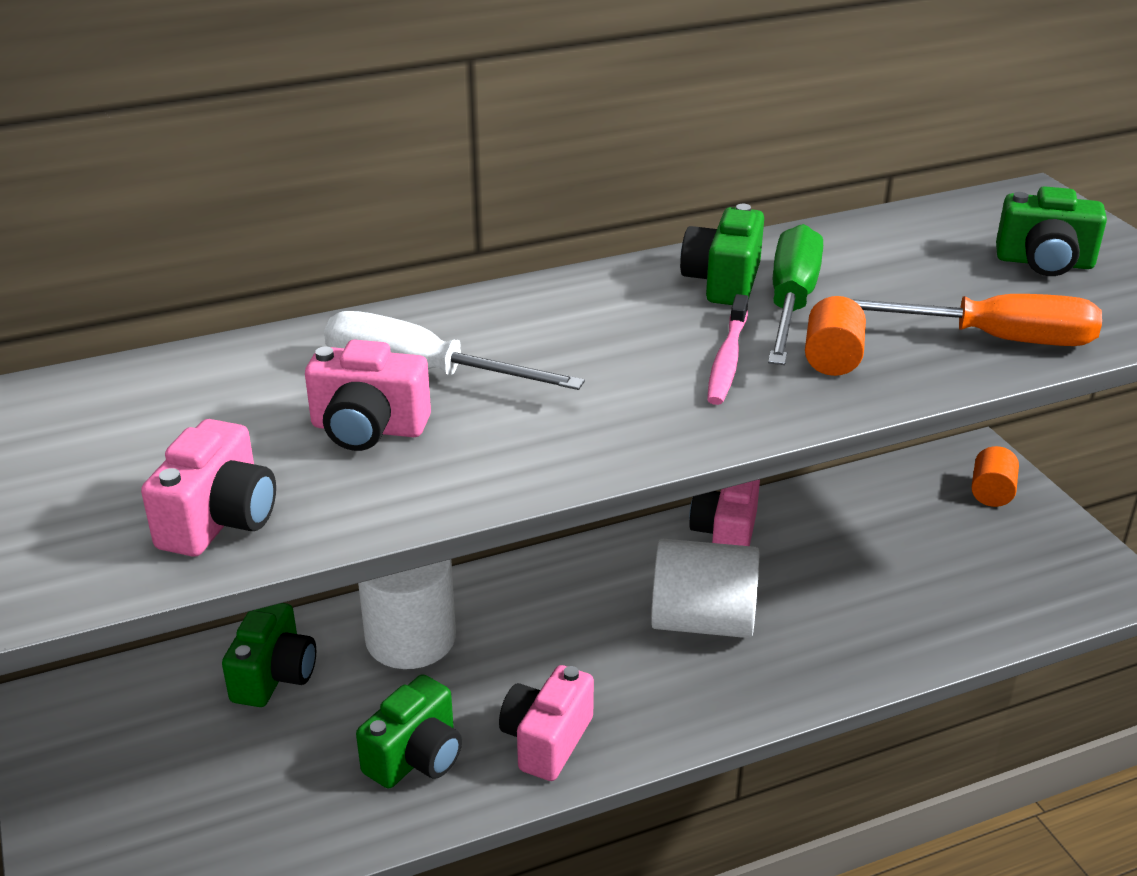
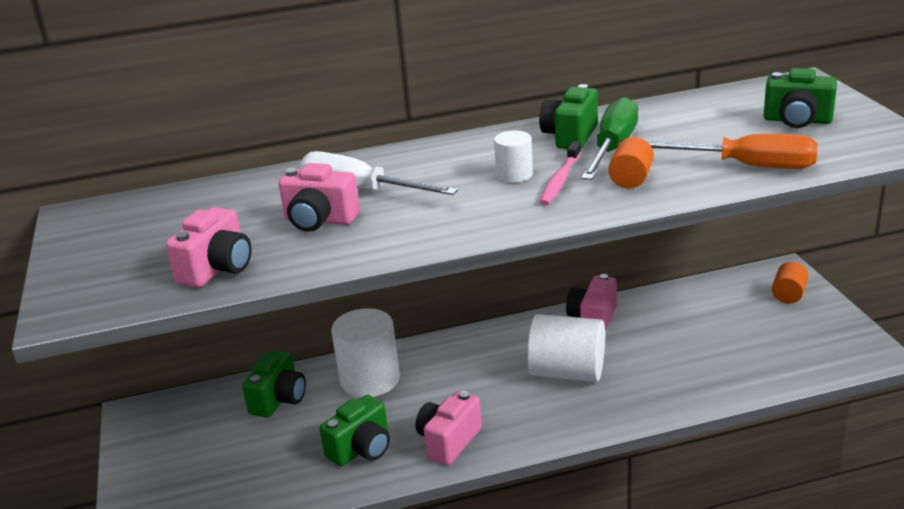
camera: 10 degrees right, 5 degrees down
none -> white cylinder [494,131,533,183]

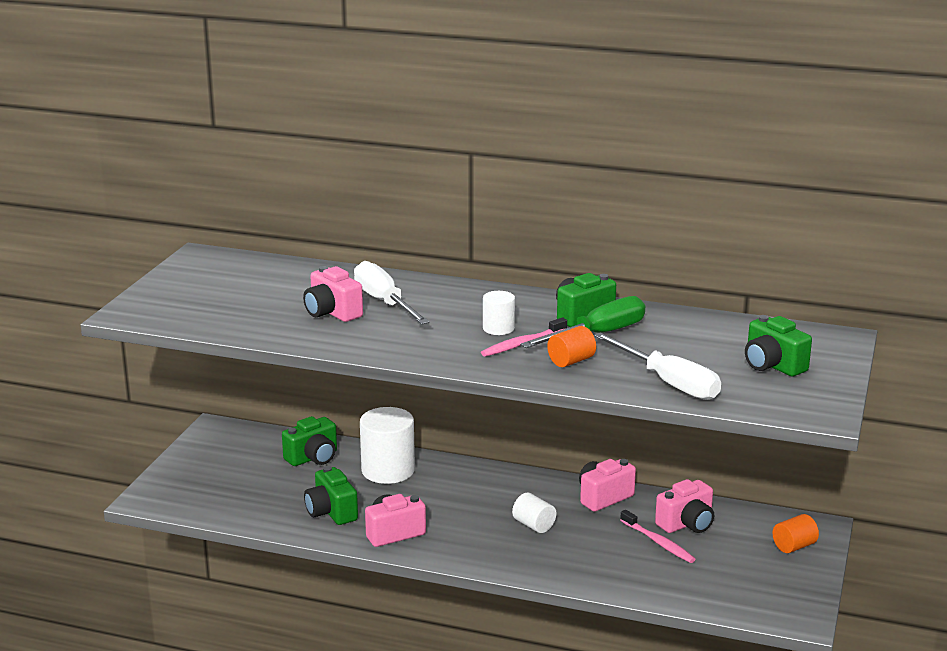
camera: 30 degrees right, 5 degrees down
pink camera [166,207,252,288] -> pink camera moved to [655,479,714,533]
green camera [319,395,390,467] -> green camera turned 75 degrees clockwise [304,466,358,525]
white cylinder [527,314,605,382] -> white cylinder [512,493,557,533], size x0.53
orange screwdriver [647,134,818,169] -> white screwdriver [594,333,721,400]
none -> pink toothbrush [620,510,695,563]

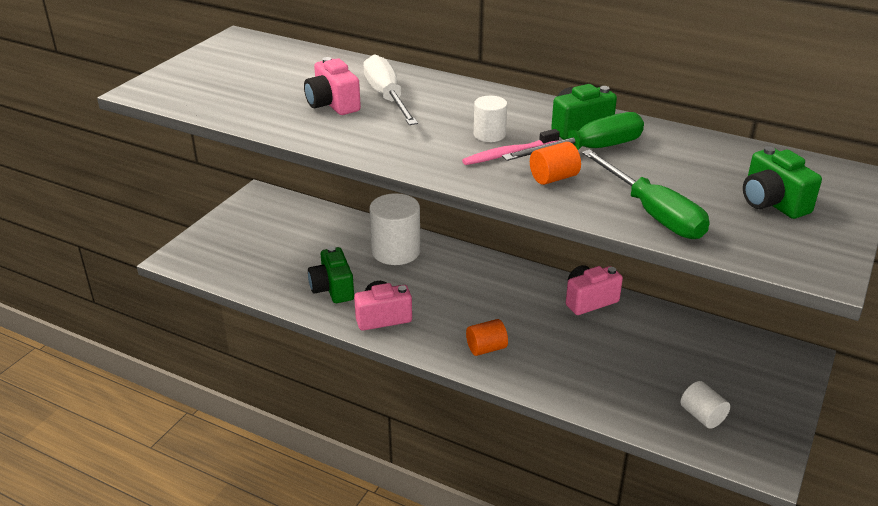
camera: 10 degrees right, 10 degrees up
green camera [282,416,337,466] -> none
white cylinder [512,493,557,533] -> white cylinder moved to [680,381,730,429]
white screwdriver [594,333,721,400] -> green screwdriver [582,149,710,239]
pink toothbrush [620,510,695,563] -> none
pink camera [655,479,714,533] -> none
orange cylinder [773,514,819,553] -> orange cylinder moved to [466,319,508,356]

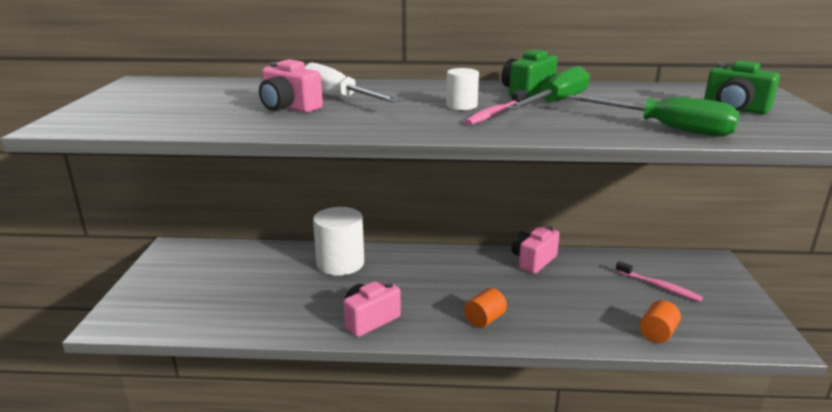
camera: 25 degrees left, 10 degrees down
green camera [308,246,354,303] -> none
orange cylinder [530,142,581,185] -> orange cylinder moved to [640,300,681,343]
white cylinder [680,381,730,429] -> none
none -> pink toothbrush [616,261,703,302]

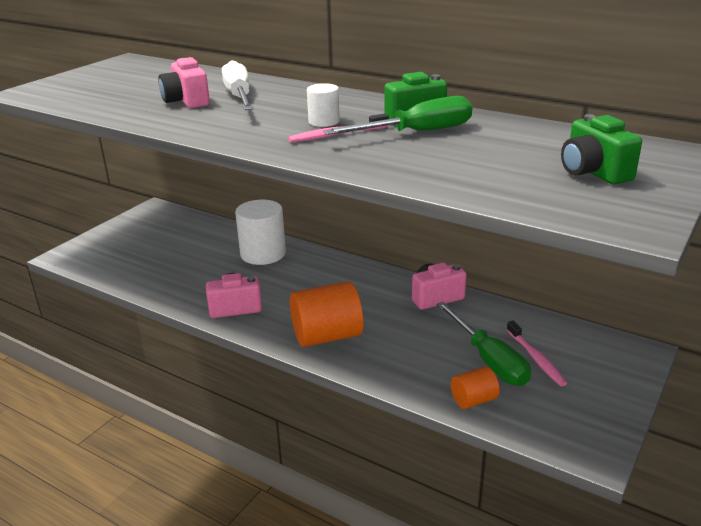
camera: 30 degrees right, 5 degrees up
orange cylinder [464,288,507,328] -> orange cylinder [290,281,364,347], size x1.88
green screwdriver [567,94,739,137] -> green screwdriver moved to [436,302,531,386]

